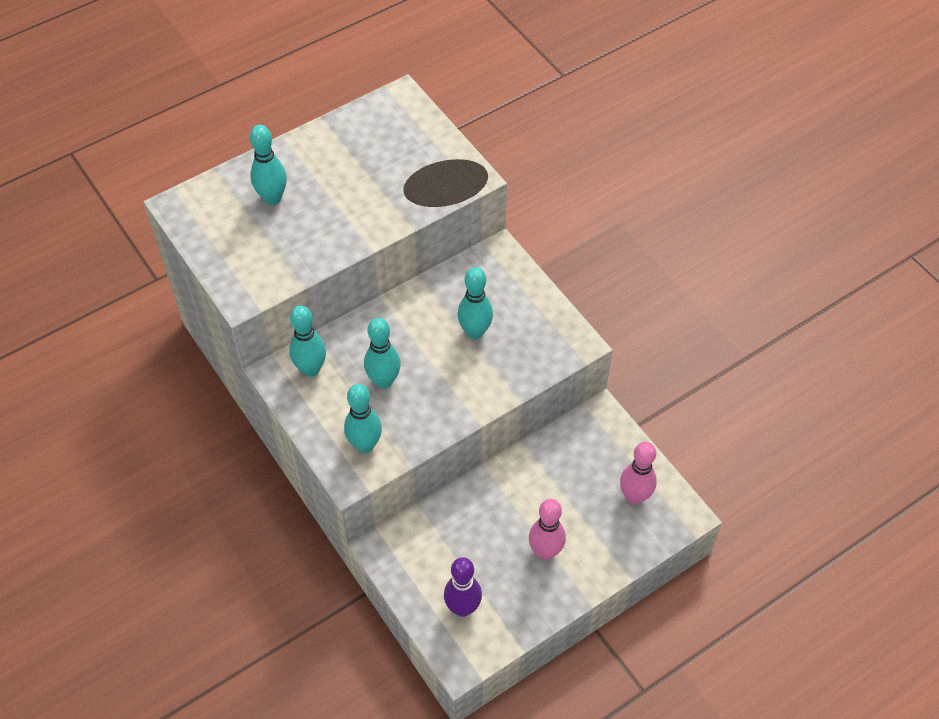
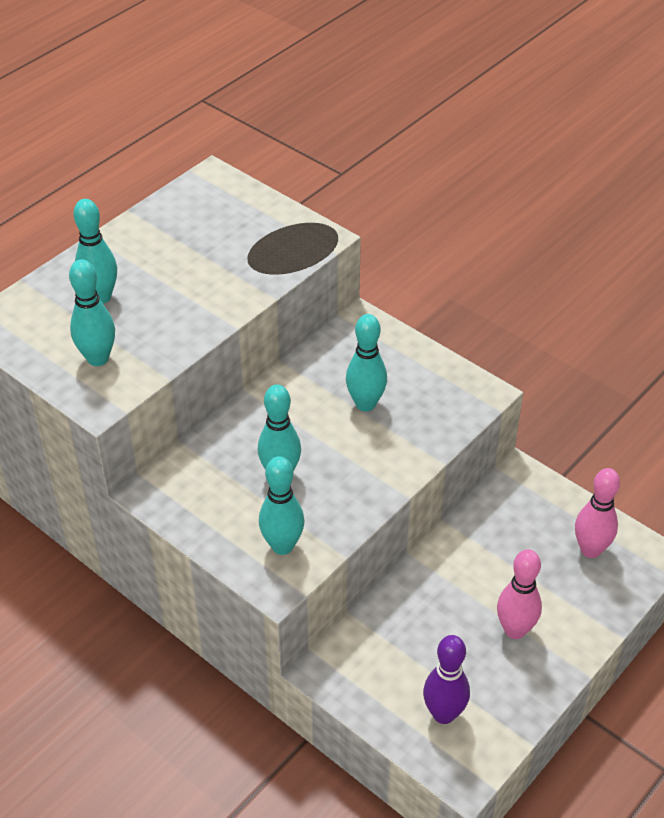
camera: 15 degrees left, 10 degrees down
turquoise bowling pin [289,306,326,377] -> turquoise bowling pin moved to [69,259,115,366]

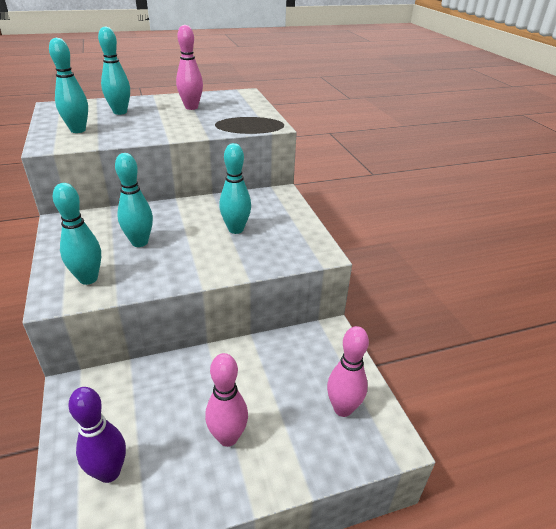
camera: 30 degrees right, 10 degrees down
none -> pink bowling pin [176,25,203,110]

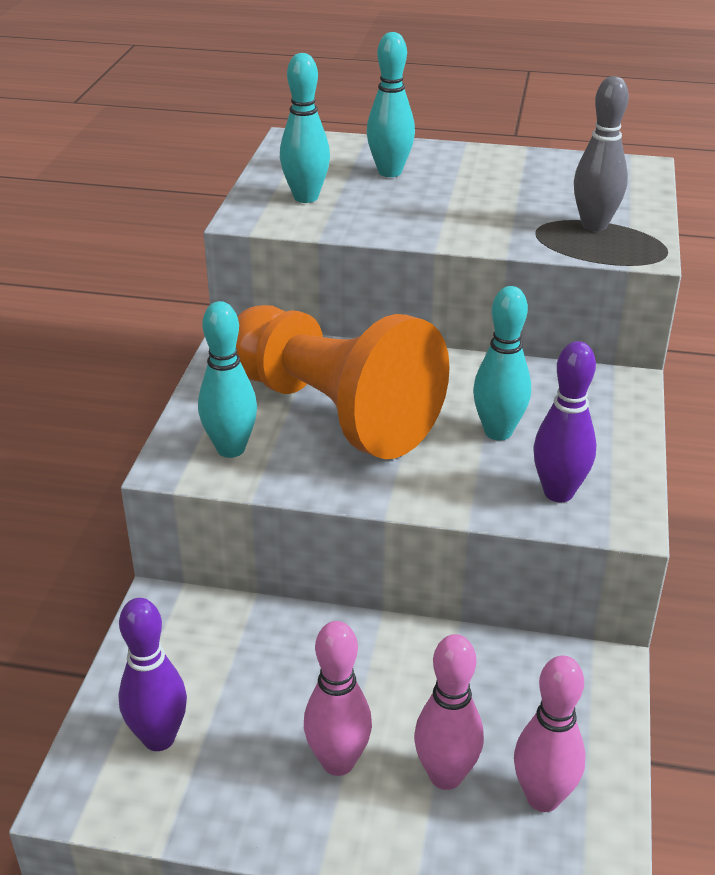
camera: 30 degrees right, 0 degrees up
turquoise bowling pin [115,153,153,247] -> orange pawn [236,305,450,459]
pink bowling pin [176,25,203,110] -> pink bowling pin moved to [414,634,484,790]
none -> purple bowling pin [533,341,597,502]
none -> grey bowling pin [574,76,629,231]

